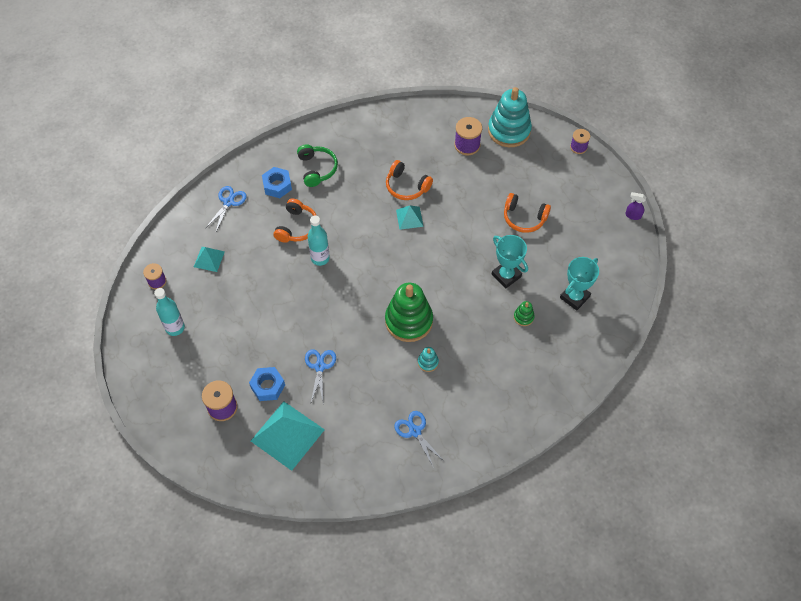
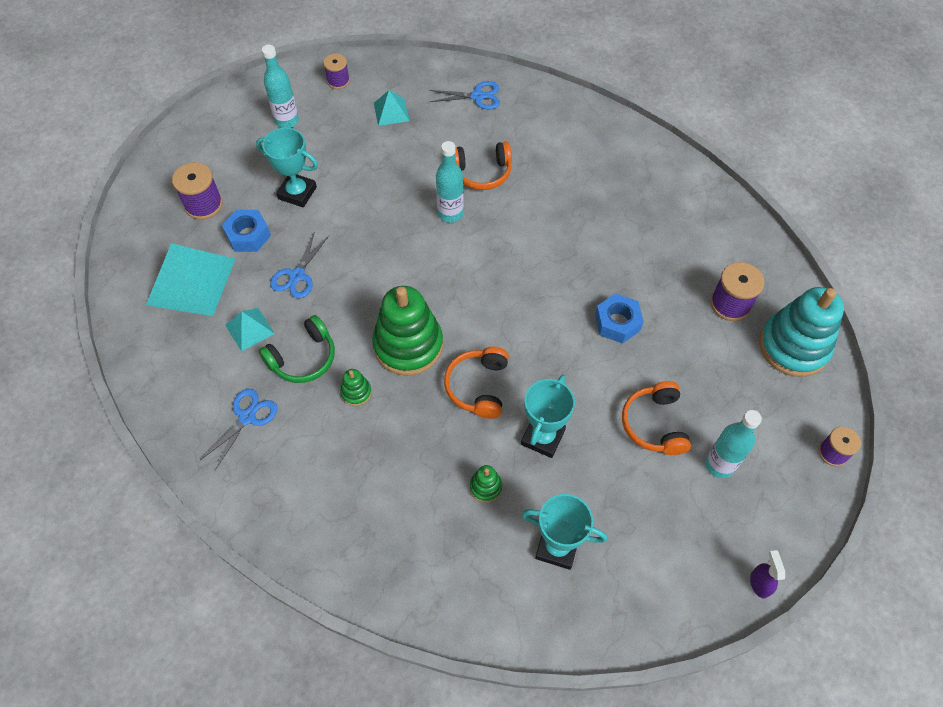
camera: 65 degrees right, 0 degrees up
blue nut [262,167,292,198] -> blue nut moved to [595,293,644,344]
green headphones [297,144,338,187] -> green headphones moved to [259,315,335,383]
blue scissors [305,350,336,402] -> blue scissors turned 135 degrees clockwise [270,231,329,299]
orange headphones [386,160,433,200] -> orange headphones moved to [444,347,509,419]
turquoise pyramid [396,206,424,230] -> turquoise pyramid moved to [225,308,275,352]
turquoise stacking toy [418,347,439,372] -> green stacking toy [340,369,372,406]
none -> turquoise trophy [256,128,318,208]
none -> turquoise bottle [705,410,762,478]

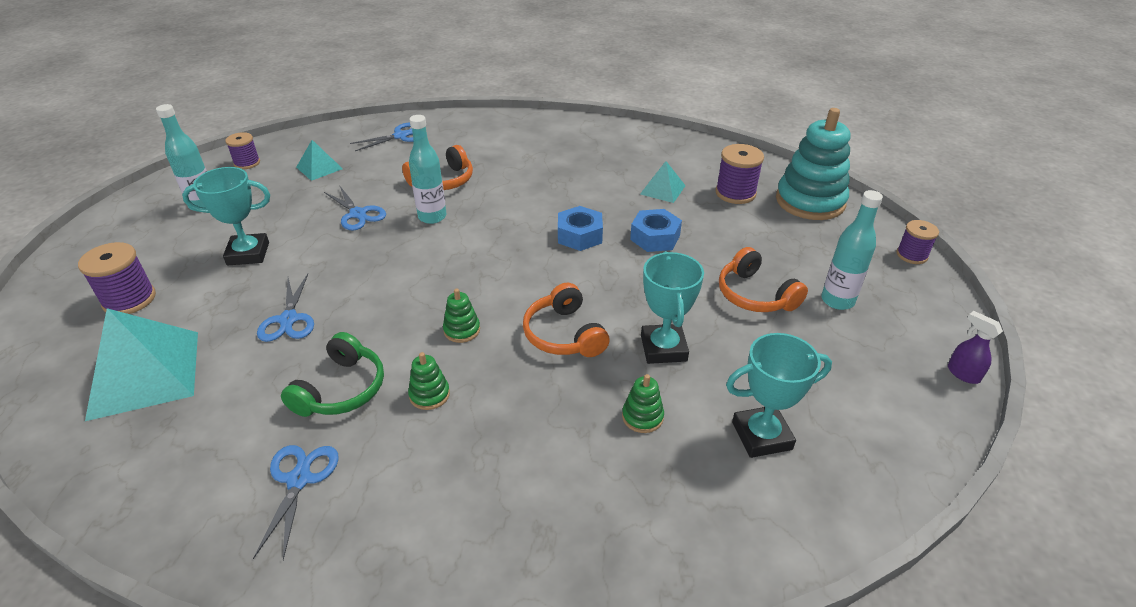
camera: 30 degrees left, 20 degrees down
blue nut [222,210,271,252] -> blue nut moved to [558,206,603,251]
turquoise pyramid [225,308,275,352] -> turquoise pyramid moved to [640,161,686,203]
green stacking toy [372,286,443,375] -> green stacking toy [443,289,480,343], size x0.43
none -> blue scissors [324,186,386,231]

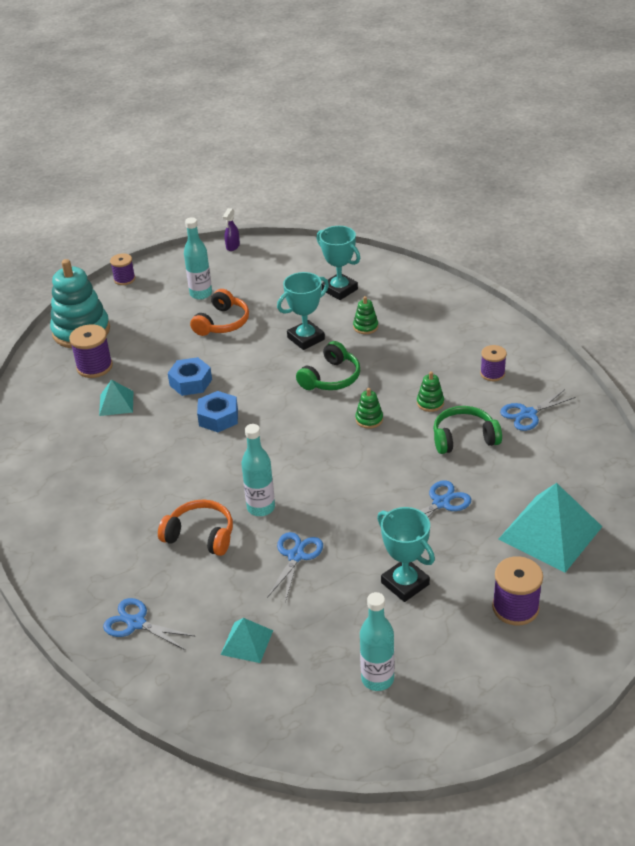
camera: 120 degrees left, 0 degrees up
purple spool [225,132,260,169] -> purple spool moved to [480,345,507,381]
orange headphones [523,283,610,357] -> green headphones [296,341,360,390]

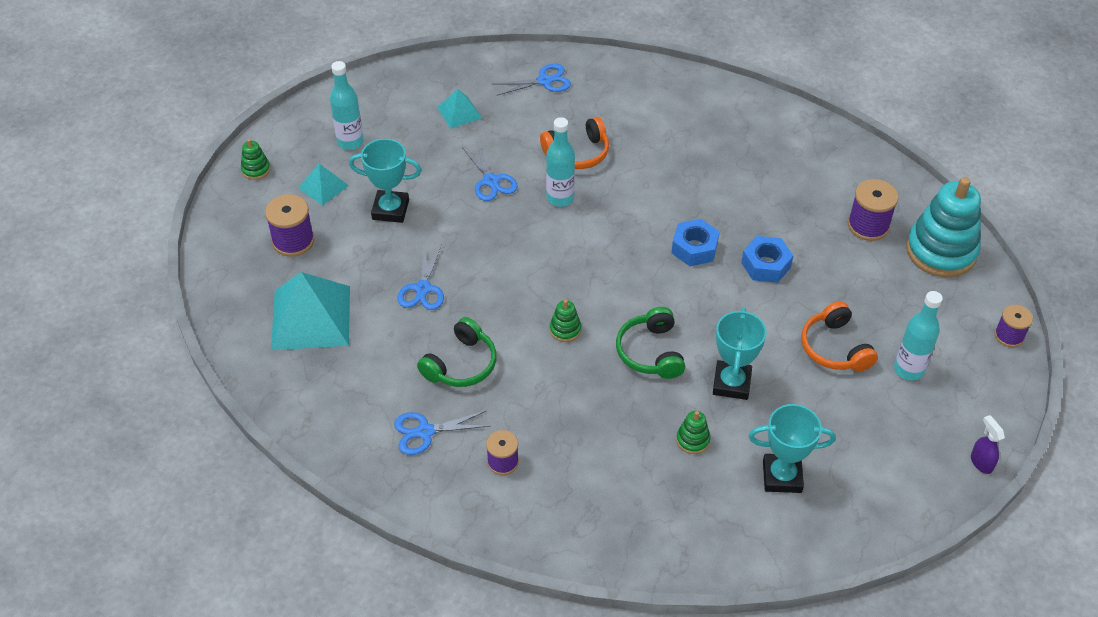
camera: 135 degrees right, 10 degrees up
turquoise pyramid [99,380,133,416] -> turquoise pyramid moved to [298,163,349,206]
green stacking toy [417,371,444,412] -> green stacking toy moved to [241,139,270,180]
blue scissors [500,389,576,431] -> blue scissors turned 120 degrees counterclockwise [394,410,489,455]

